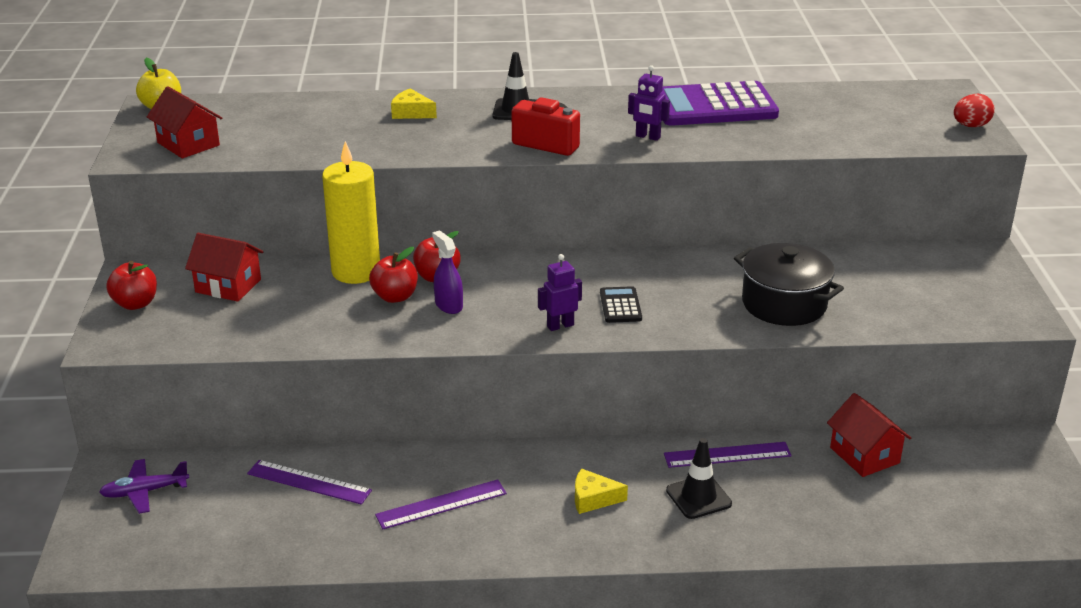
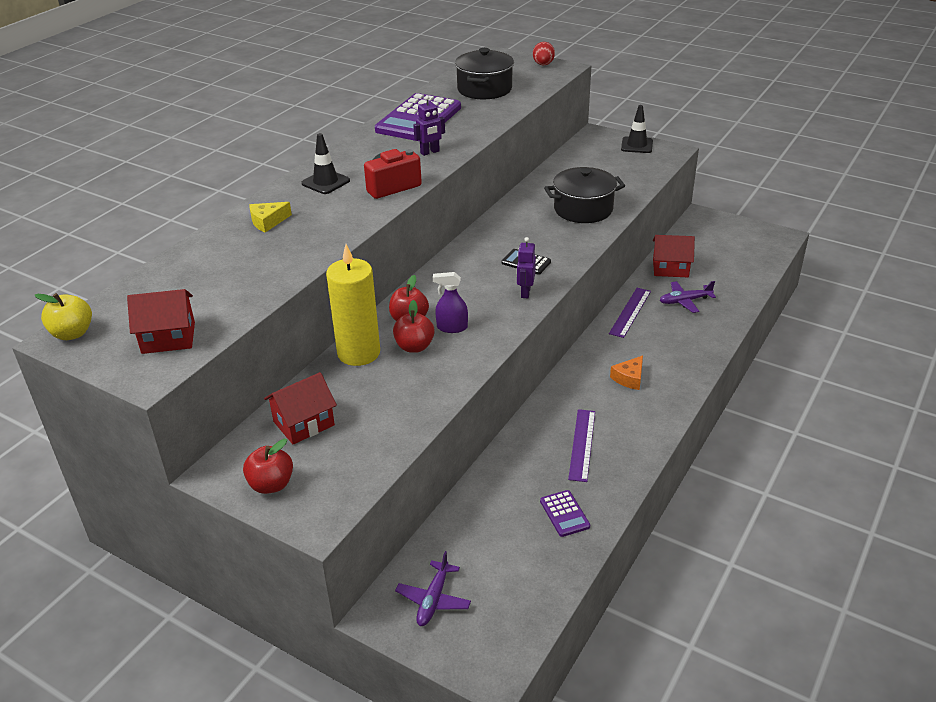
camera: 55 degrees left, 5 degrees up
purple ruler [247,460,372,505] -> none
yellow cheese [575,468,628,514] -> orange cheese [610,355,643,390]
black traffic cone [666,438,732,519] -> black traffic cone moved to [621,105,653,153]
none -> black pot [455,48,514,99]
none -> purple calculator [540,490,590,537]
none -> purple plane [660,281,716,313]

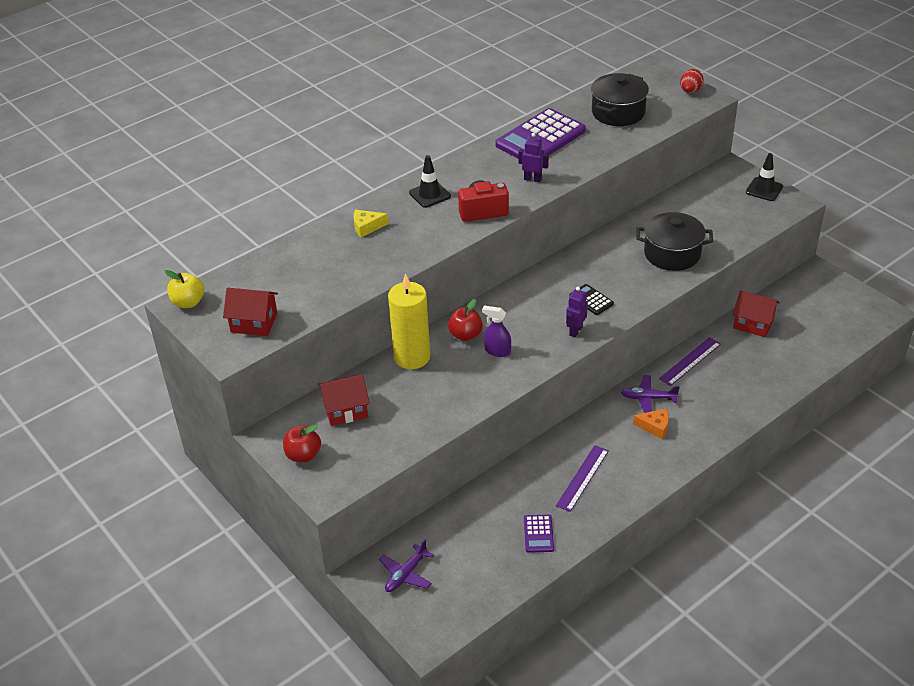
camera: 20 degrees right, 5 degrees up
red apple [393,300,435,353] -> none
purple robot [413,96,445,156] -> purple robot turned 150 degrees counterclockwise [518,133,549,183]
orange cheese [610,355,643,390] -> orange cheese turned 135 degrees counterclockwise [633,408,669,439]
purple plane [660,281,716,313] -> purple plane moved to [621,375,680,413]

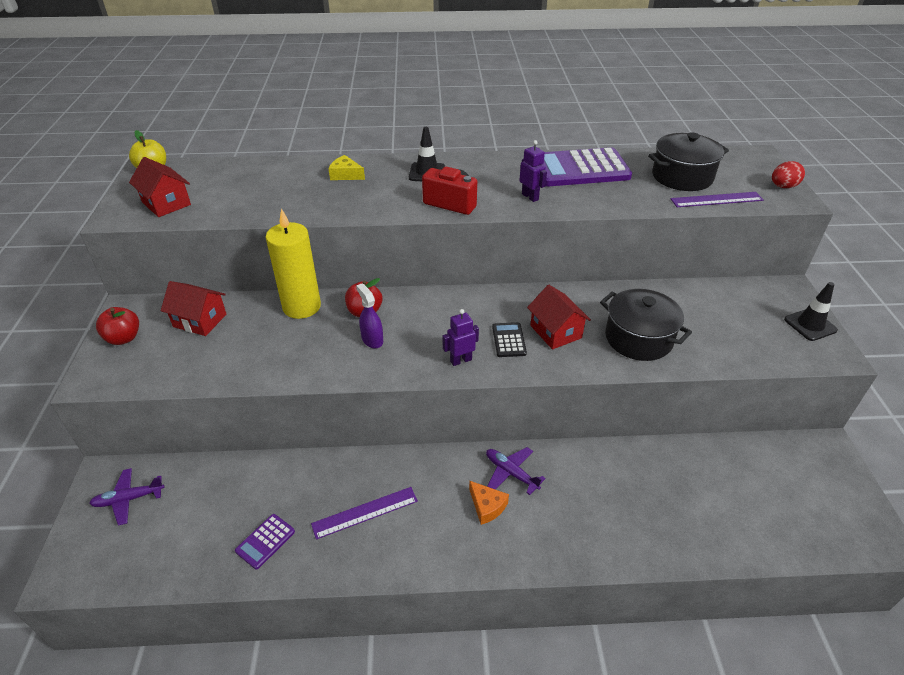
camera: 35 degrees right, 0 degrees up
purple ruler [659,337,721,386] -> purple ruler moved to [671,192,763,207]
red house [733,290,780,337] -> red house moved to [527,285,591,349]

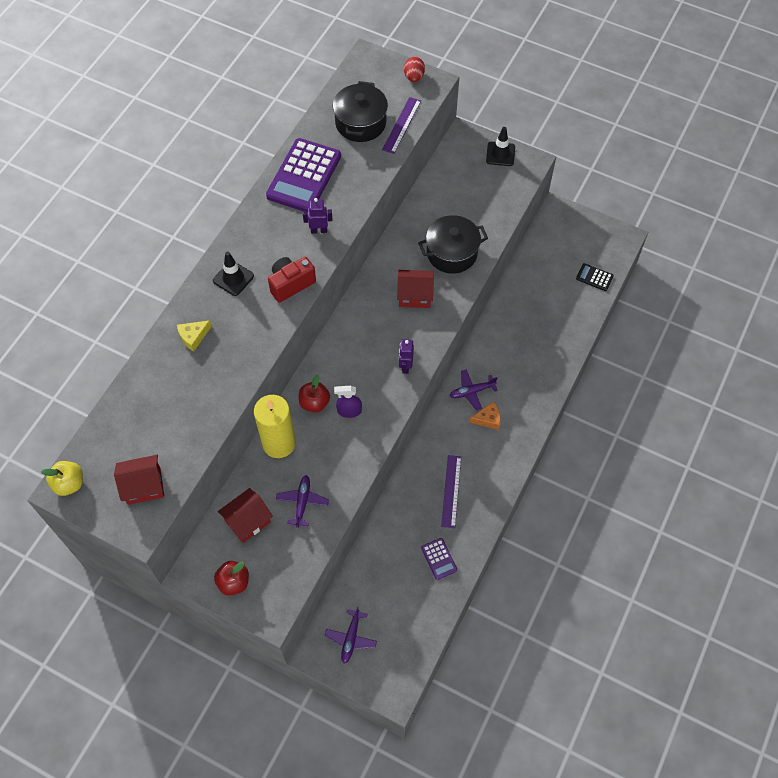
camera: 60 degrees left, 20 degrees up
black calculator [492,322,527,357] -> black calculator moved to [576,263,614,291]
none -> purple plane [276,475,329,528]

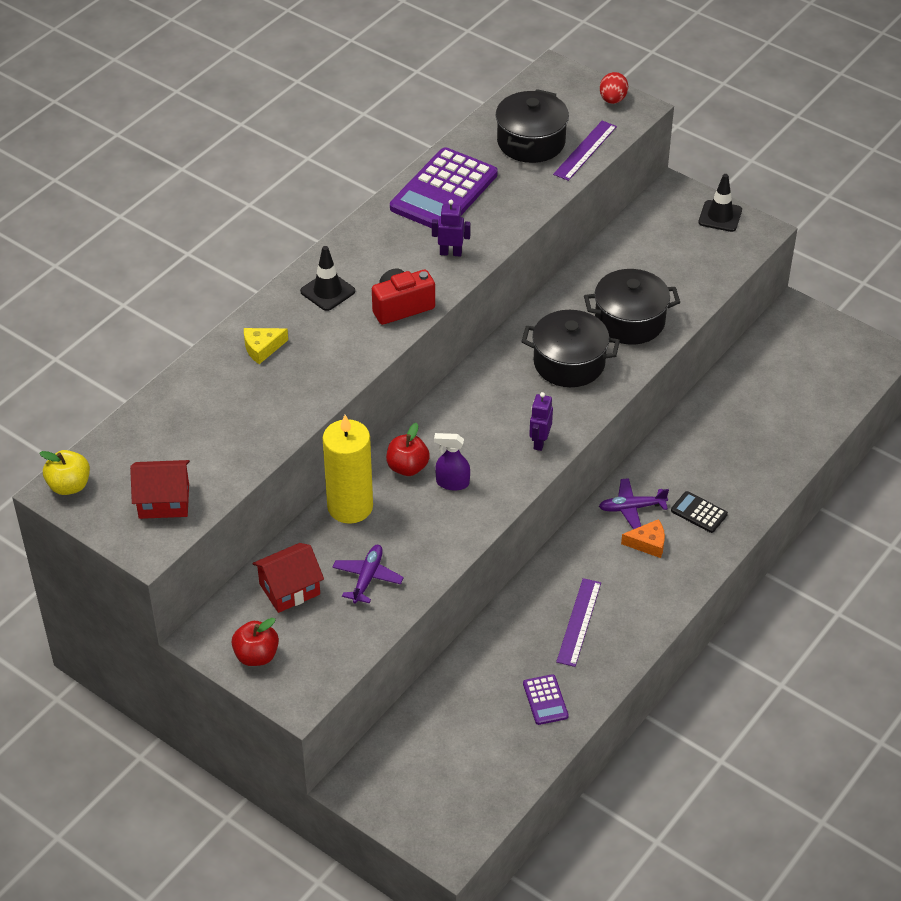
camera: 10 degrees right, 15 degrees down
purple plane [325,606,377,663] -> none
red house [397,270,434,308] -> black pot [522,310,620,387]
black calculator [576,263,614,291] -> black calculator moved to [671,491,728,533]

